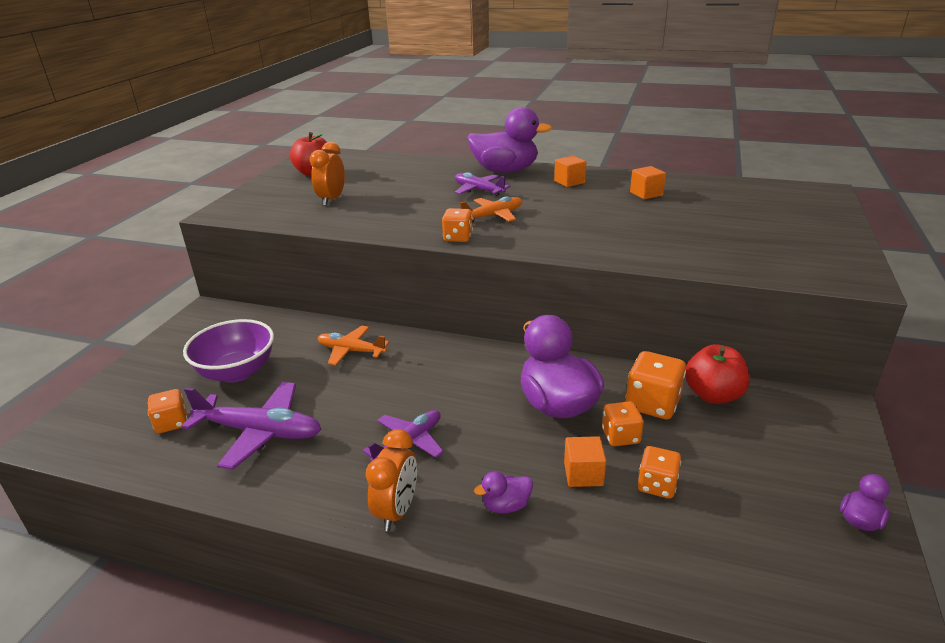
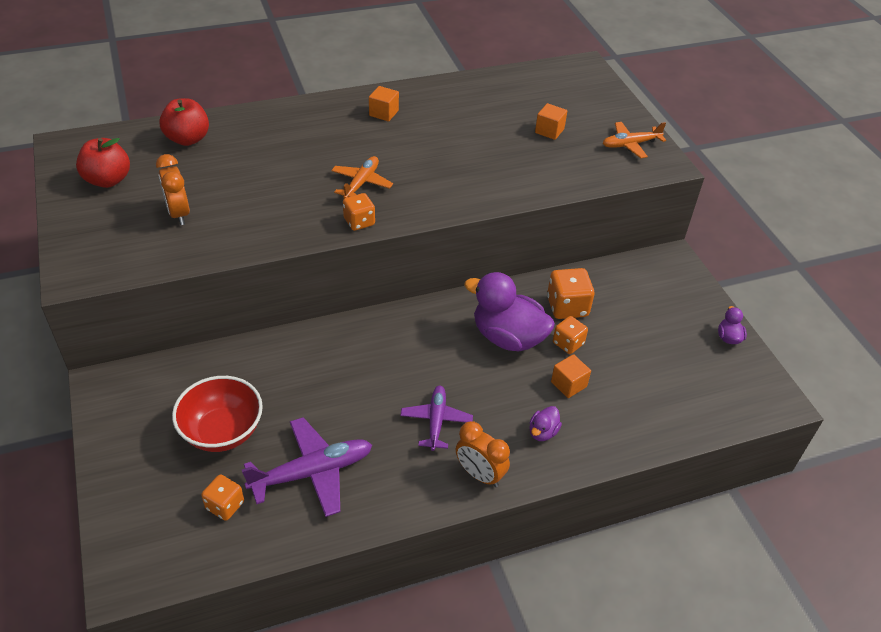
camera: 40 degrees left, 15 degrees up
purple bowl [183,319,274,383] -> red bowl [172,376,263,452]
orange plane [318,326,390,365] -> orange plane moved to [603,122,666,158]
orange clock [366,429,417,531] -> orange clock turned 150 degrees clockwise [456,421,510,487]
purple plane [455,172,511,196] -> none
purple duck [467,107,552,173] -> none
orange cube [630,166,666,199] -> orange cube moved to [535,103,567,140]
orange dice [638,446,681,499] -> none
red apple [685,344,750,404] -> red apple moved to [159,98,209,146]

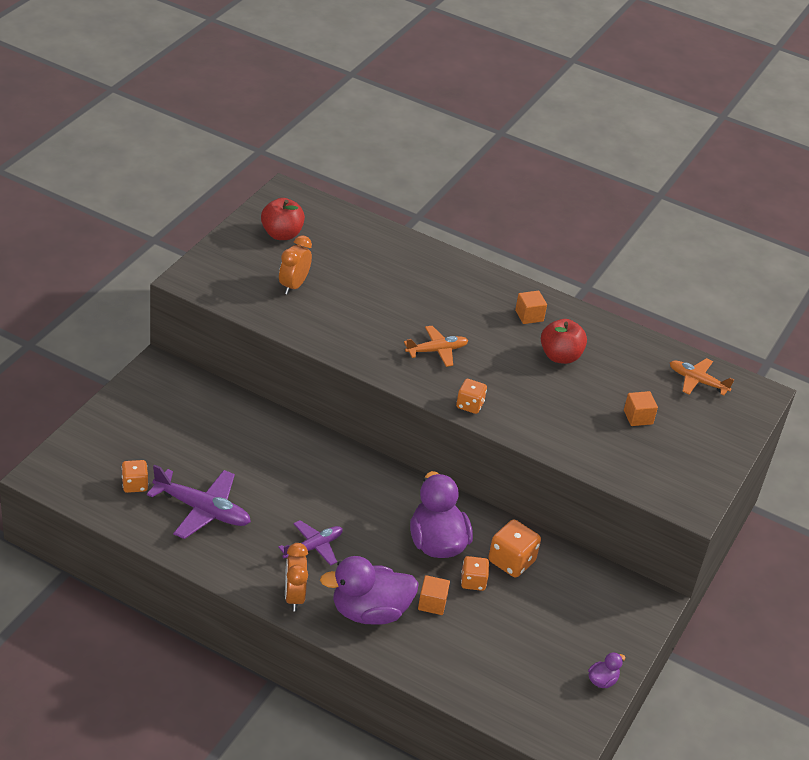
camera: 45 degrees right, 5 degrees down
red apple [159,98,209,146] -> red apple moved to [541,319,587,364]
red bowl [172,376,263,452] -> none
orange dice [343,193,375,231] -> orange dice moved to [456,379,487,414]
purple duck [529,406,562,441] -> purple duck [320,556,419,625], size x2.28
orange plane [603,122,666,158] -> orange plane moved to [670,358,734,396]

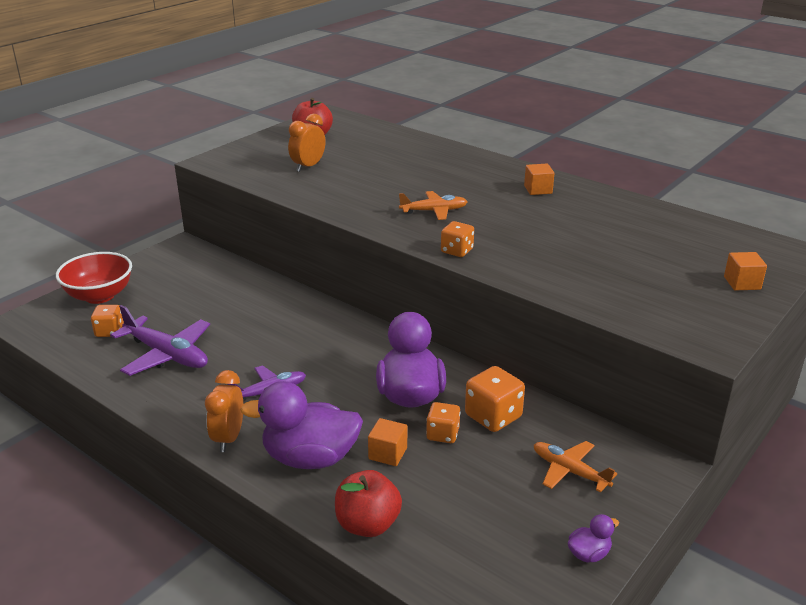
camera: 15 degrees right, 10 degrees down
red apple [541,319,587,364] -> red apple moved to [335,470,402,537]
orange cube [624,391,658,426] -> orange cube moved to [724,252,767,290]
orange plane [670,358,734,396] -> orange plane moved to [534,441,617,493]
none -> red bowl [56,252,132,304]

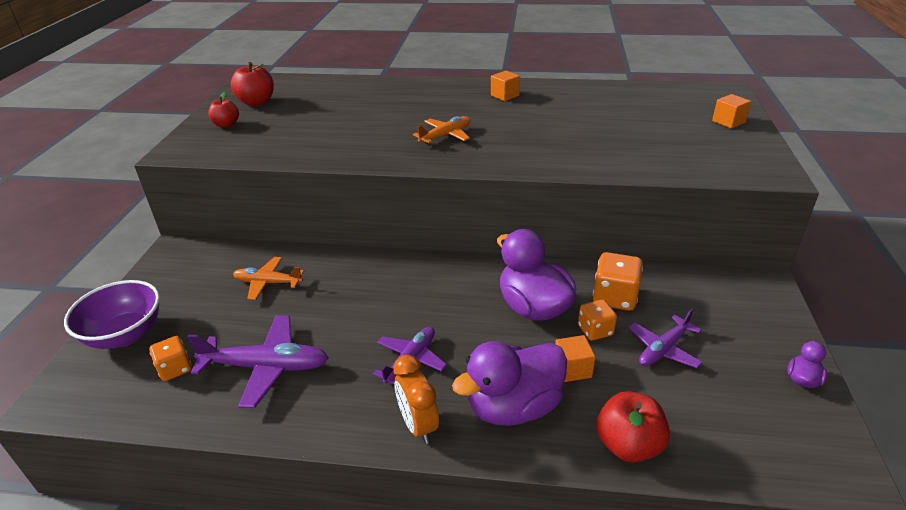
camera: 30 degrees left, 5 degrees up
red bowl [56,252,132,304] -> purple bowl [64,280,160,349]
orange clock [288,114,326,172] -> none
orange dice [441,221,474,257] -> none
orange plane [534,441,617,493] -> orange plane moved to [233,257,304,300]
none -> red apple [208,92,239,127]
none -> purple plane [629,309,703,368]

